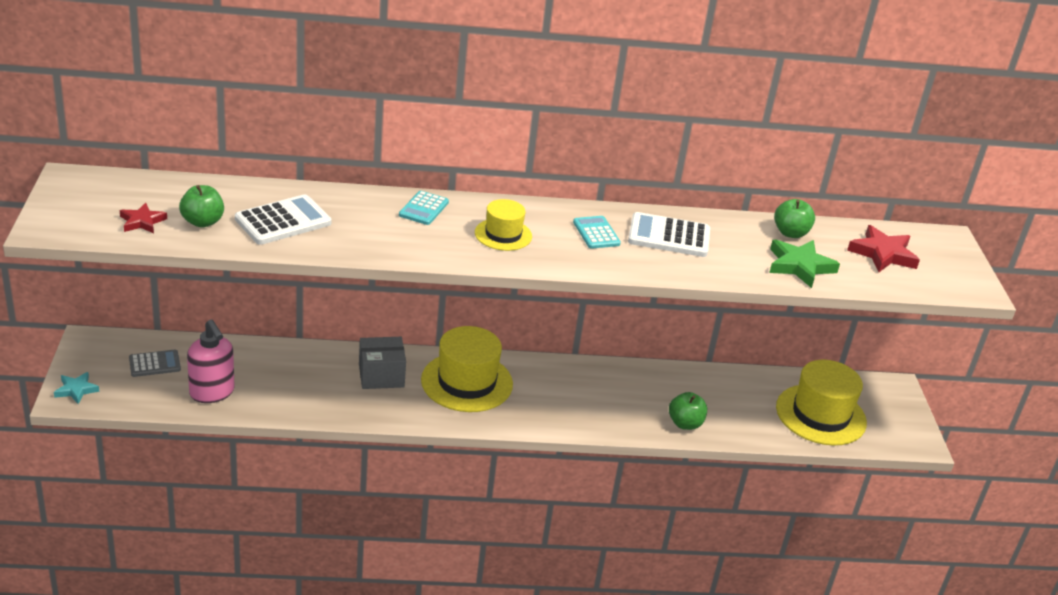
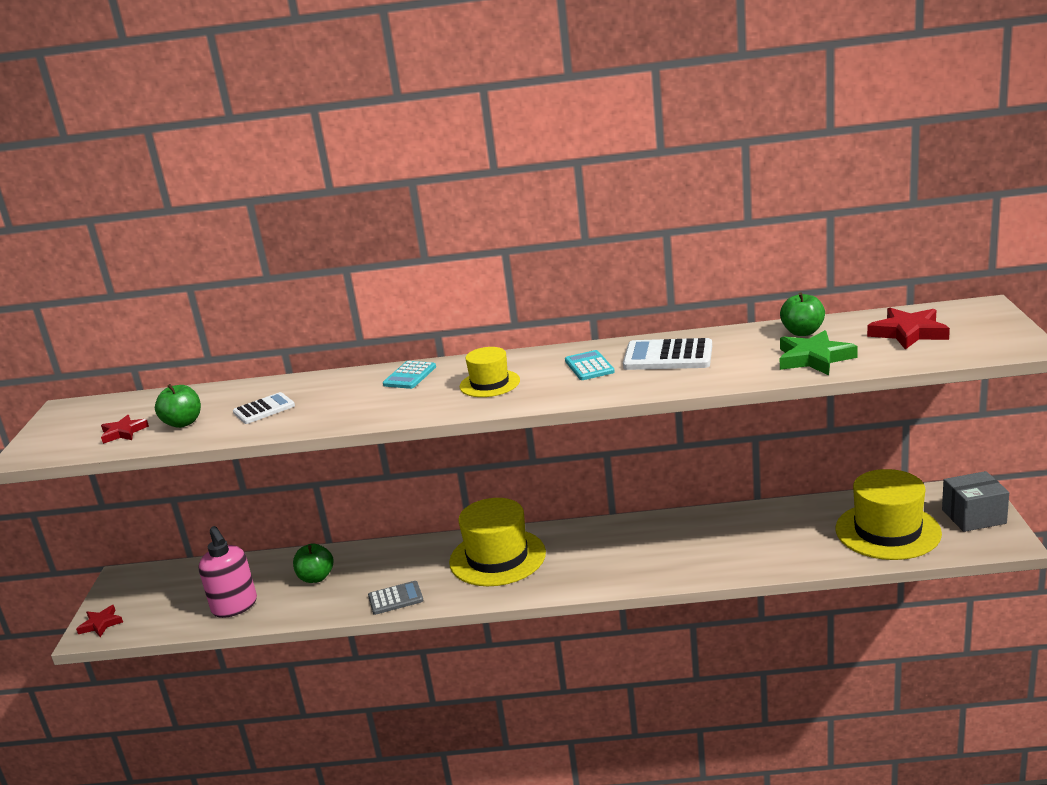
camera: 10 degrees right, 10 degrees down
turquoise star [54,372,100,404] -> red star [76,605,123,637]
grey calculator [129,350,181,377] -> grey calculator moved to [368,581,423,615]
white calculator [235,194,331,245] -> white calculator [233,392,295,424], size x0.63
grey box [359,337,406,389] -> grey box moved to [942,471,1009,532]
green apple [669,392,707,430] -> green apple moved to [293,543,334,583]

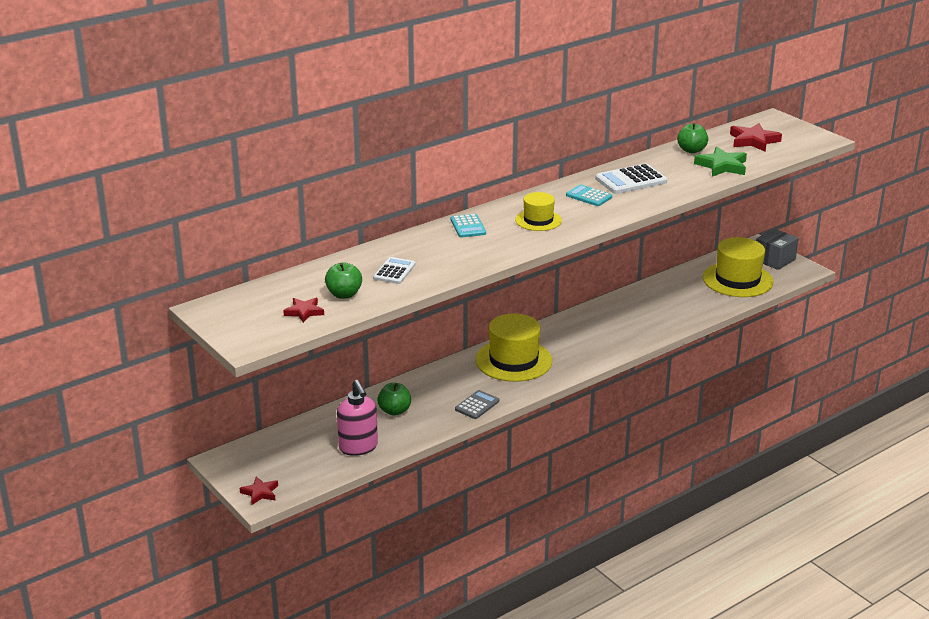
camera: 40 degrees left, 5 degrees up
pink soap dispenser [198,526,257,618] -> pink soap dispenser turned 45 degrees clockwise [337,380,378,456]

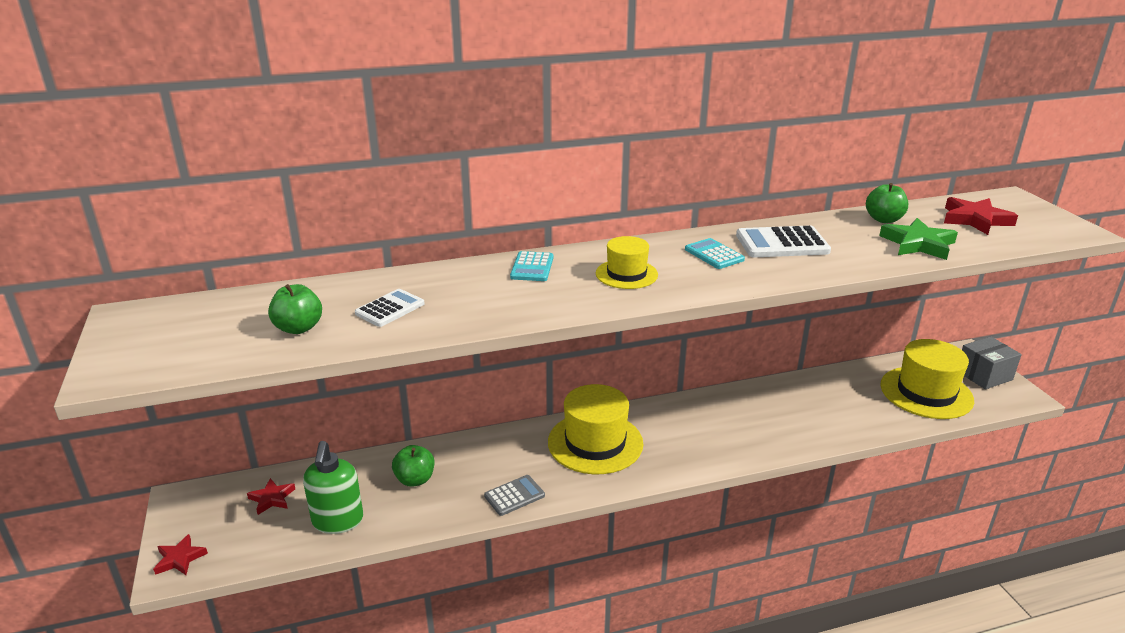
camera: 20 degrees right, 0 degrees up
red star [283,298,324,323] -> red star moved to [247,478,295,515]
pink soap dispenser [337,380,378,456] -> green soap dispenser [303,441,363,534]

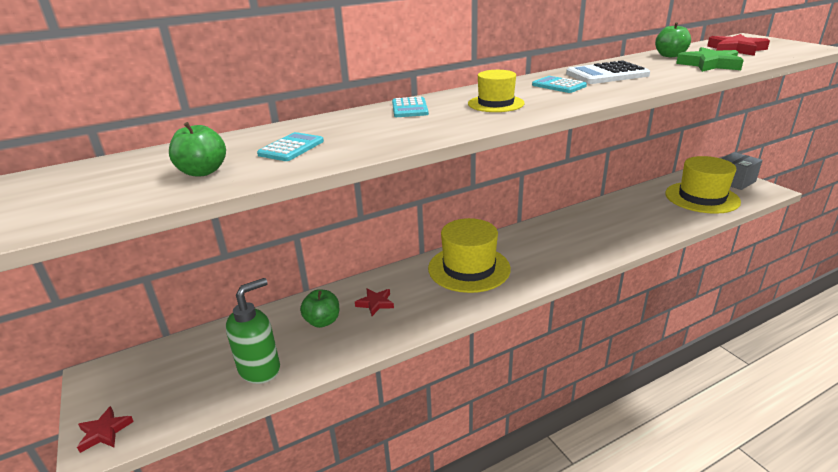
camera: 10 degrees left, 0 degrees up
red star [247,478,295,515] -> red star moved to [355,288,394,316]
green soap dispenser [303,441,363,534] -> green soap dispenser turned 120 degrees counterclockwise [226,278,280,384]
white calculator [355,289,425,327] -> turquoise calculator [257,132,324,161]
grey calculator [484,475,545,516] -> none

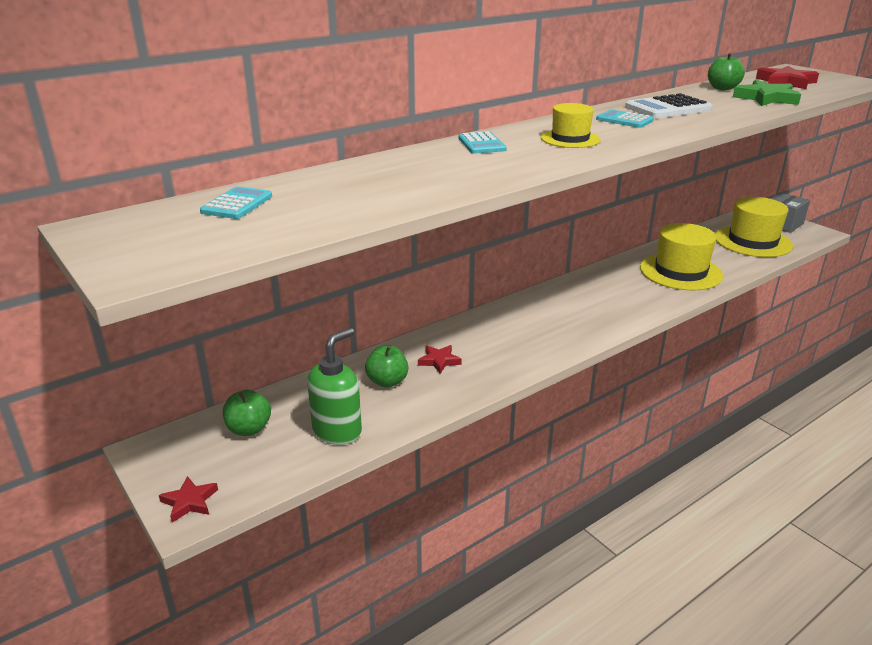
camera: 10 degrees left, 0 degrees up
green apple [169,122,226,176] -> green apple moved to [223,390,271,436]
turquoise calculator [257,132,324,161] -> turquoise calculator moved to [200,186,272,219]
yellow hat [428,218,511,293] -> yellow hat moved to [640,223,723,290]

